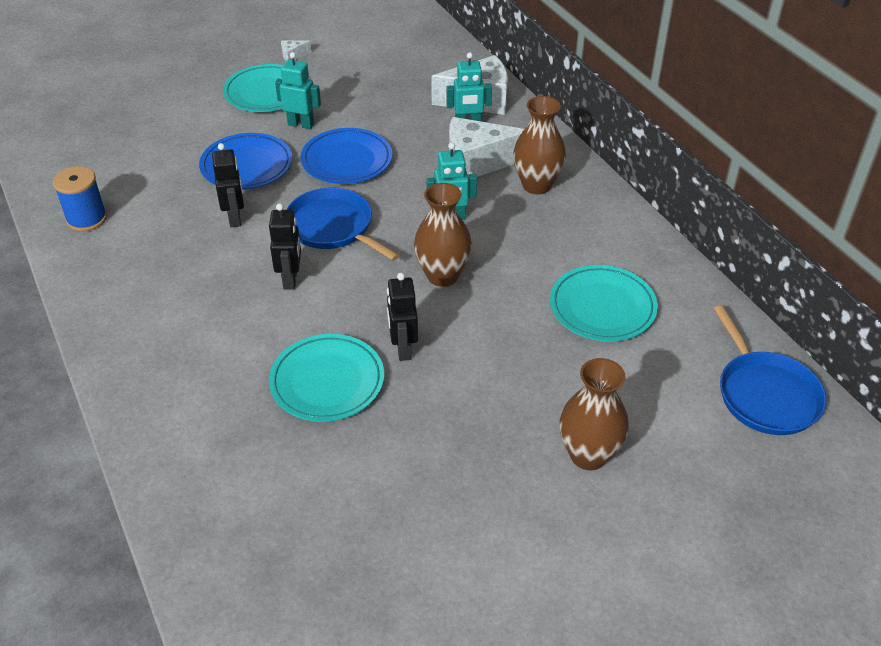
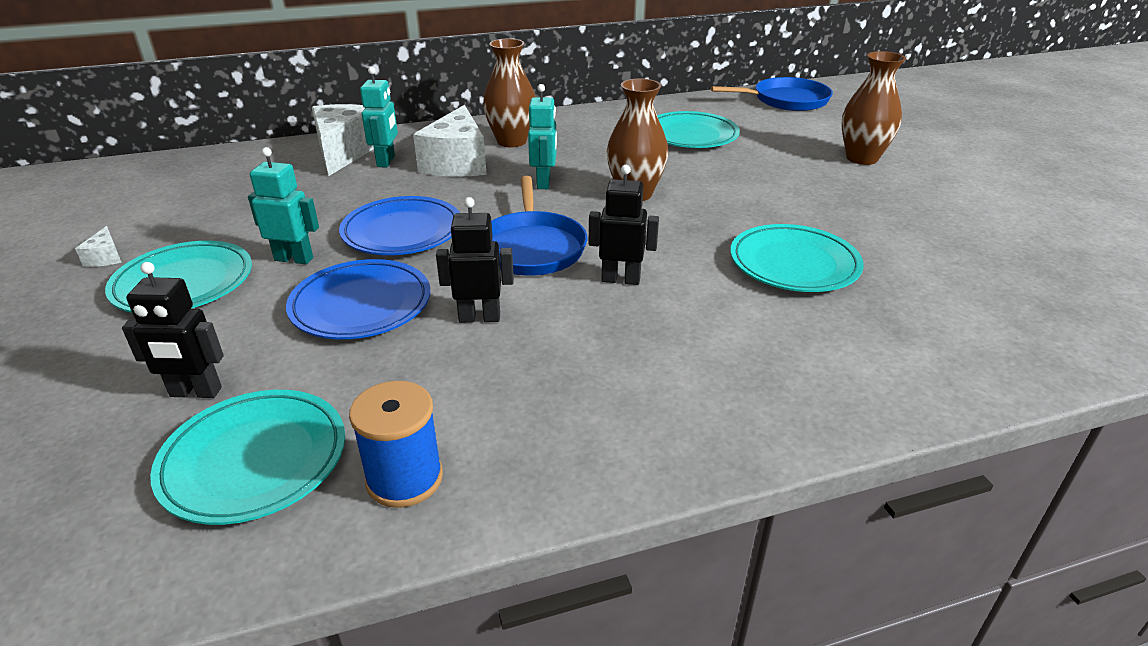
camera: 80 degrees left, 10 degrees down
turquoise robot [275,52,321,129] -> turquoise robot turned 75 degrees clockwise [248,147,319,264]
blue pan [286,188,399,261] -> blue pan turned 60 degrees counterclockwise [491,176,588,276]
black robot [387,273,418,361] -> black robot moved to [122,262,224,398]
none -> turquoise plate [150,390,345,525]

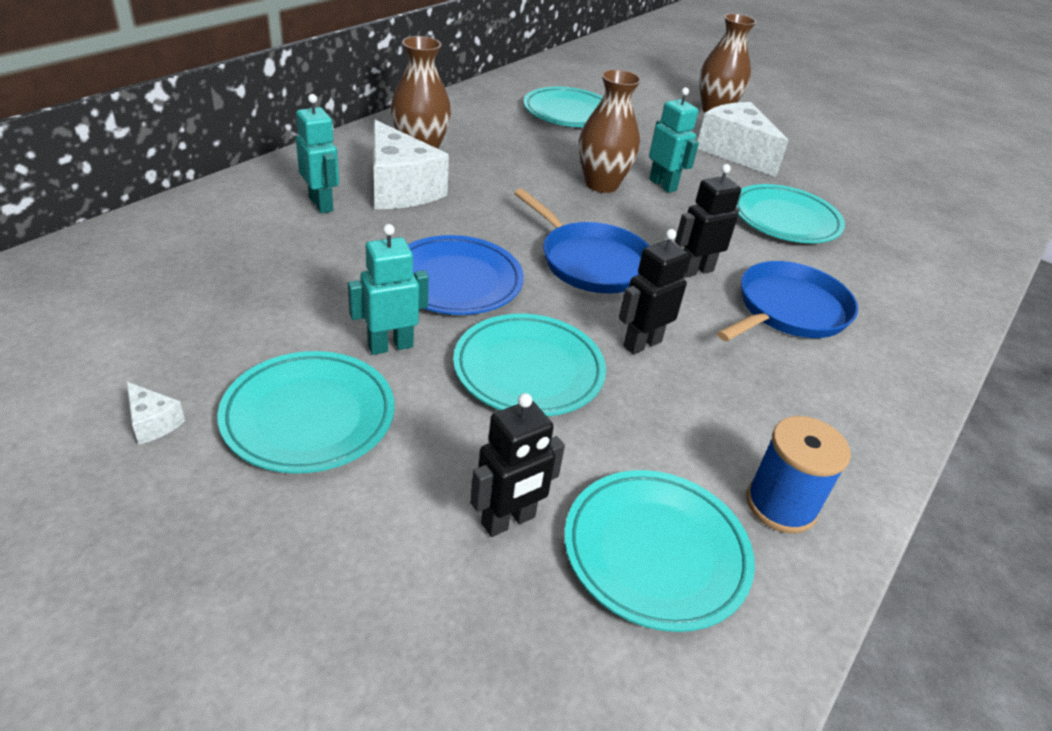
camera: 40 degrees left, 5 degrees up
blue plate [286,259,430,339] -> turquoise plate [453,314,606,416]
white cheese [312,104,374,176] -> white cheese moved to [698,102,788,177]
turquoise robot [528,84,557,189] -> turquoise robot moved to [649,87,699,193]
blue pan [711,77,833,111] -> blue pan moved to [717,261,858,341]

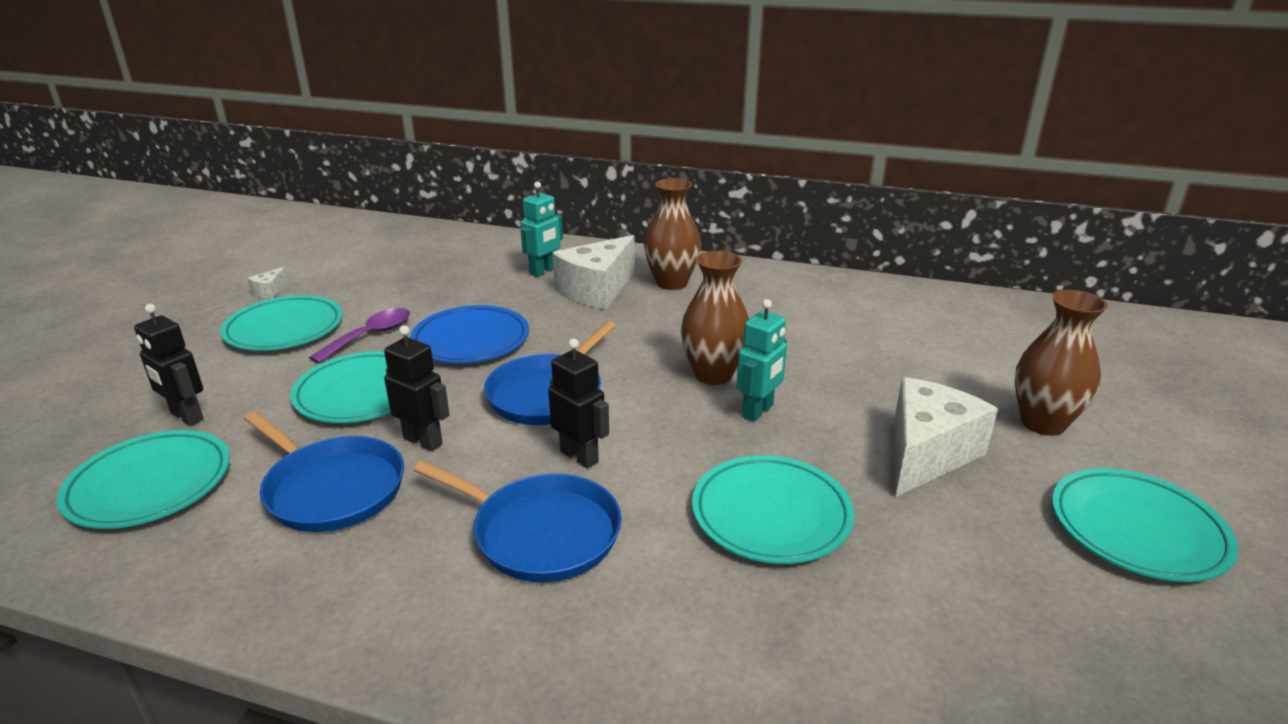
camera: 75 degrees right, 10 degrees down
turquoise robot [348,224,429,355] -> purple spoon [309,308,410,363]
turquoise plate [523,87,603,127] -> turquoise plate moved to [1052,468,1238,582]
blue spool [746,416,851,533] -> none
none -> blue pan [244,411,404,532]

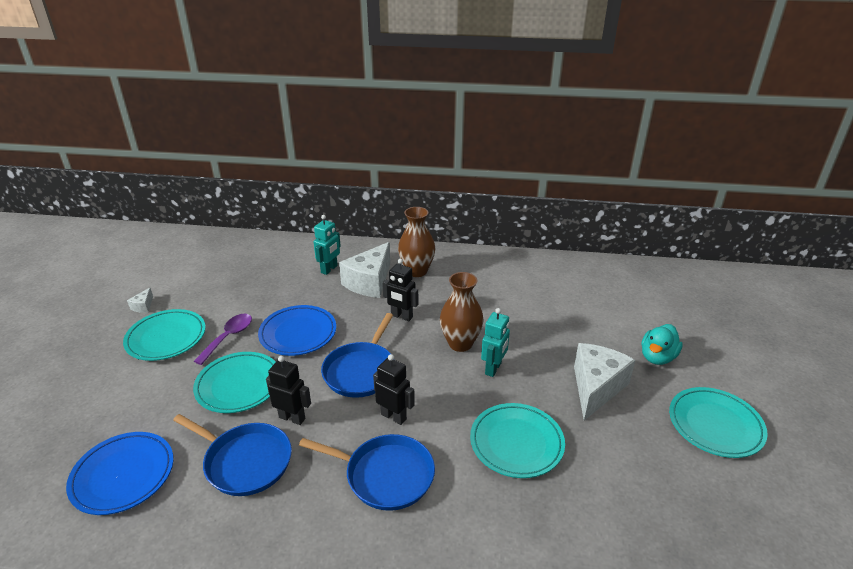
camera: 10 degrees left, 5 degrees up
turquoise plate [57,430,230,529] -> blue plate [66,432,174,515]
black robot [134,304,204,426] -> black robot moved to [382,259,418,321]
brown vase [1015,290,1108,436] -> turquoise duck [641,324,683,365]

